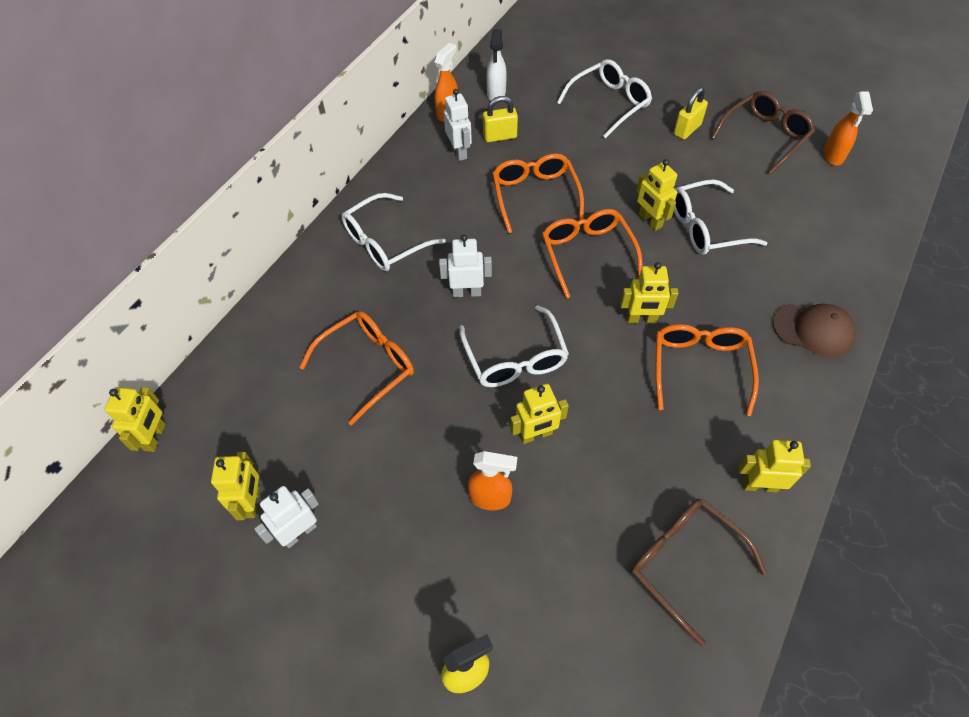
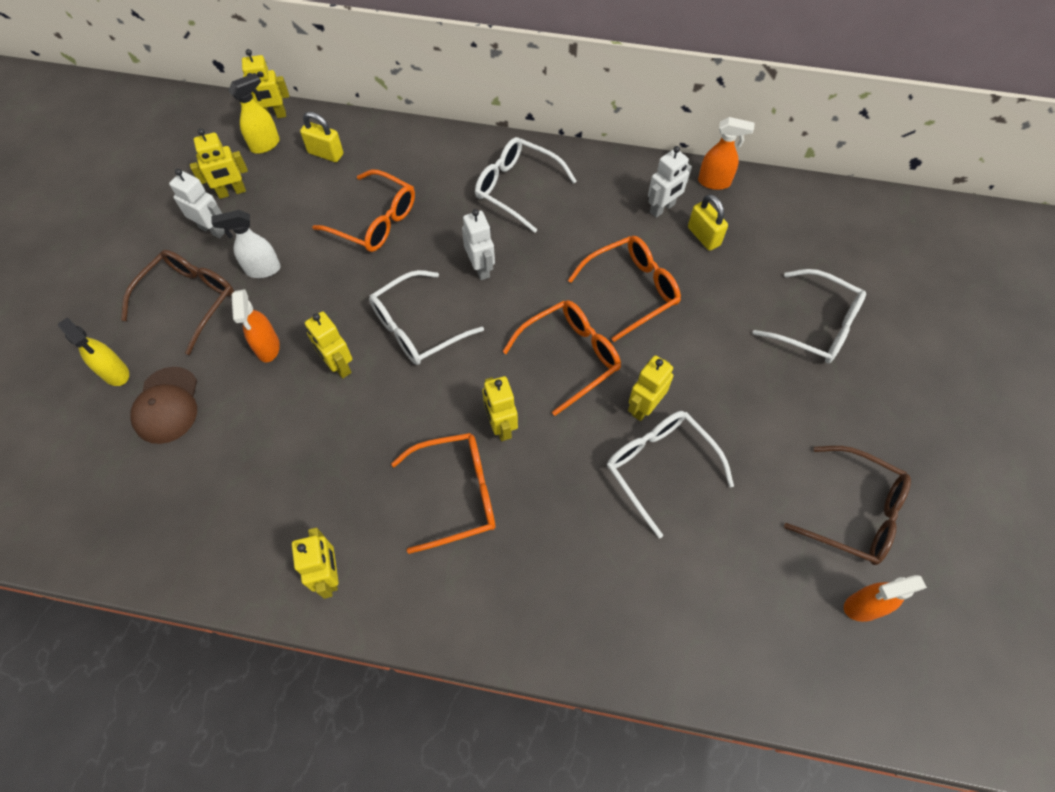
camera: 70 degrees right, 5 degrees up
white spray bottle [486,29,507,100] -> white spray bottle moved to [212,210,281,278]
brown glasses [631,499,767,646] -> brown glasses moved to [121,250,234,355]
yellow padlock [674,87,708,140] -> yellow padlock moved to [300,112,343,162]
brown cap [773,304,856,357] -> brown cap moved to [130,367,197,444]
none -> yellow spray bottle [228,73,280,154]

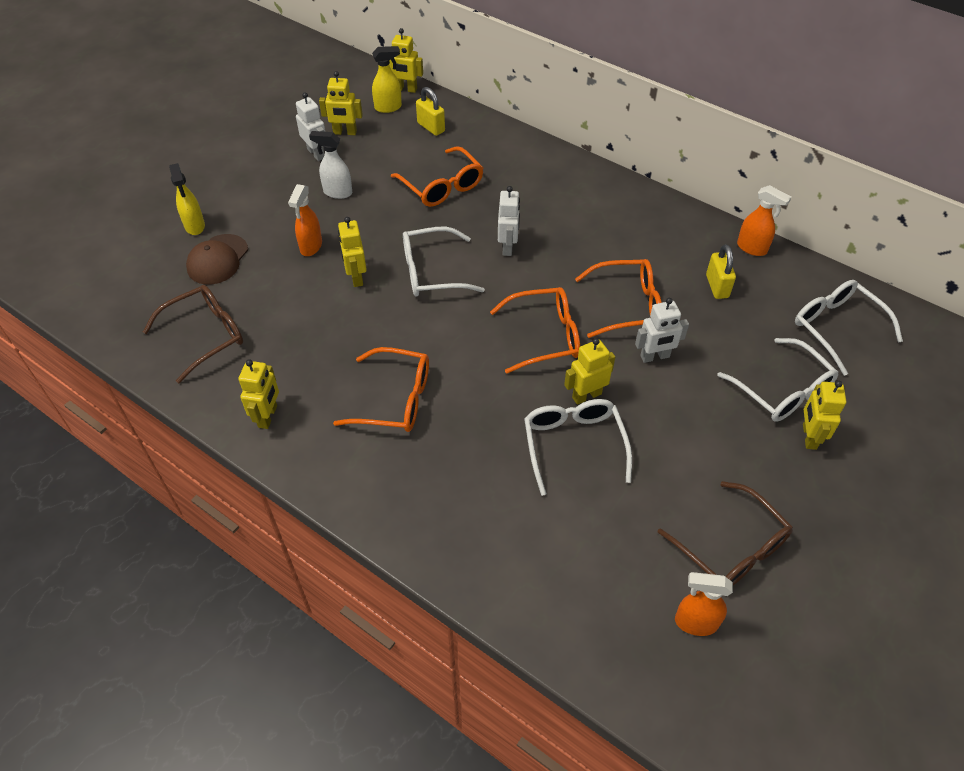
camera: 25 degrees right, 10 degrees down
brown glasses [121,250,234,355] -> brown glasses moved to [143,285,243,383]
white glasses [475,137,577,233] -> white glasses moved to [795,280,903,376]
yellow robot [482,376,518,441] -> yellow robot moved to [803,380,846,450]
white robot [648,146,692,218] -> white robot moved to [635,298,689,363]

